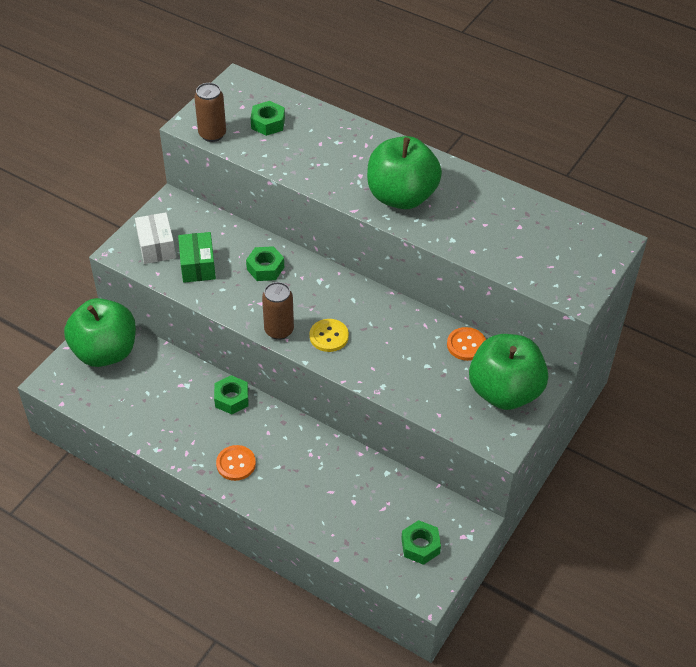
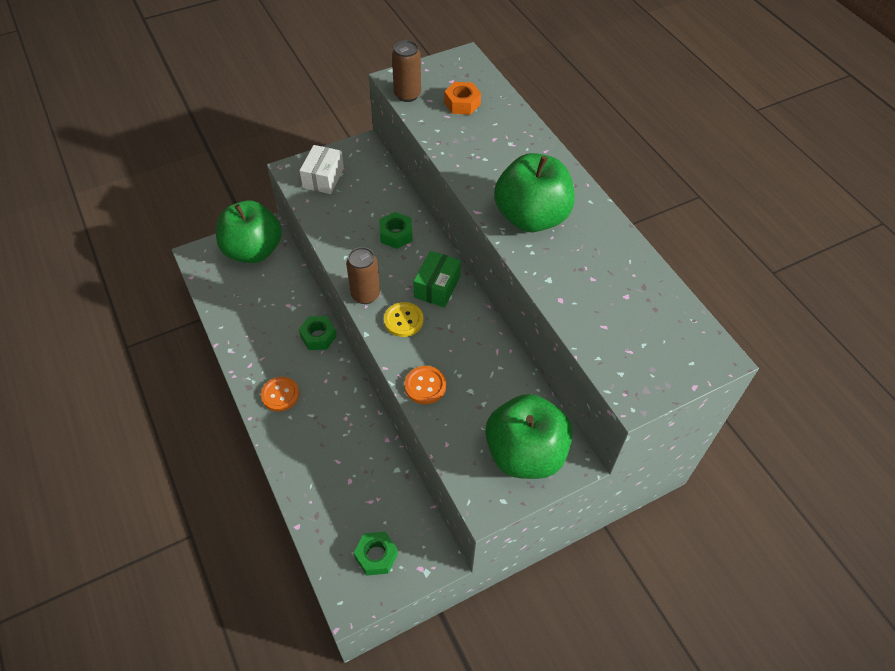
camera: 30 degrees right, 5 degrees up
green box [178,232,216,283] -> green box moved to [413,251,461,308]
green nut [251,101,285,136] -> orange nut [444,82,481,115]
orange button [447,327,486,361] -> orange button moved to [404,366,446,404]

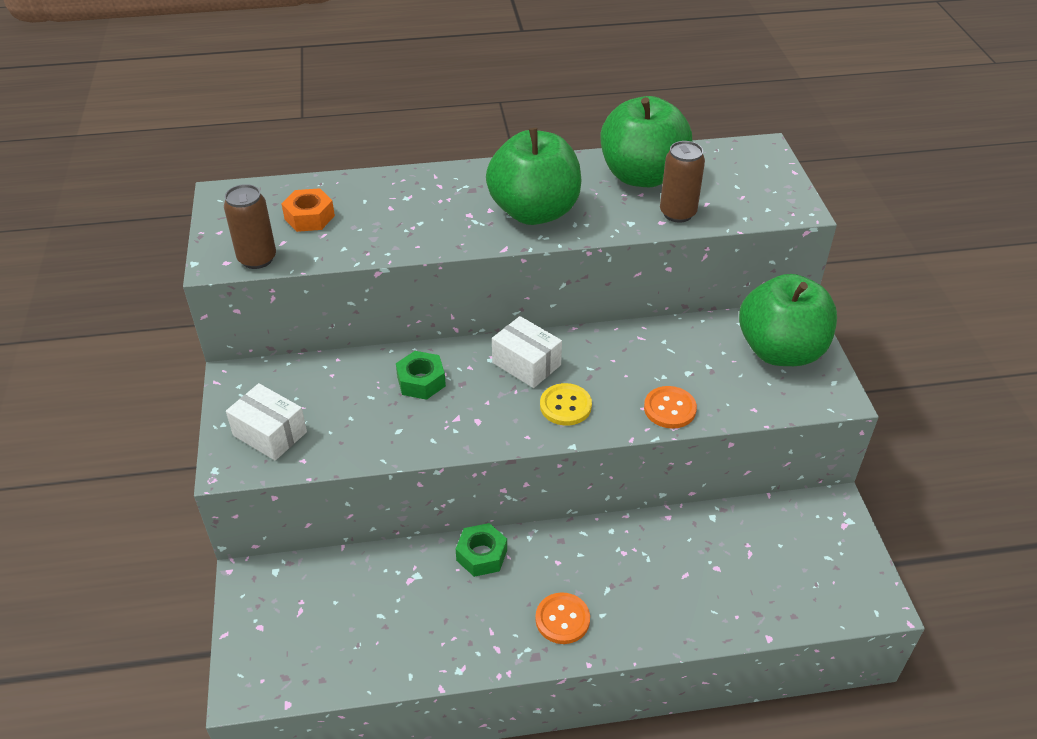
camera: 70 degrees left, 10 degrees down
green apple [216,200,282,263] -> green apple moved to [601,96,692,187]
brown can [346,247,380,304] -> brown can moved to [660,141,705,223]
green nut [354,532,398,576] -> none
green box [413,251,461,308] -> white box [492,316,562,388]

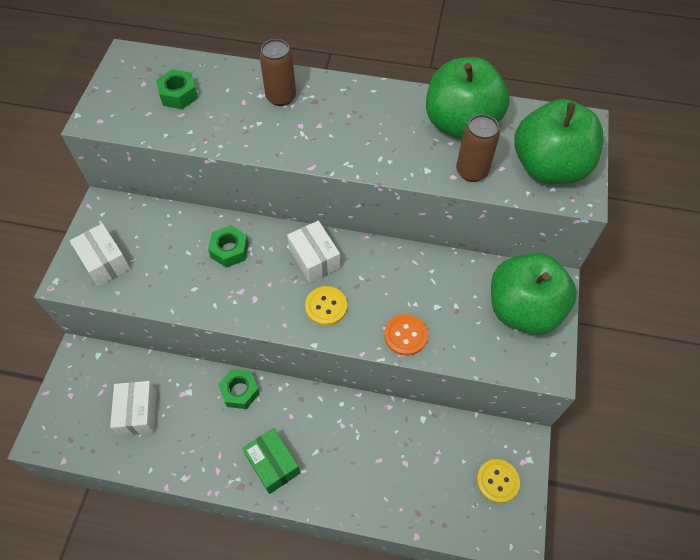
camera: 20 degrees right, 15 degrees up
brown can [224,184,276,269] -> brown can moved to [260,39,296,106]
orange nut [282,188,335,232] -> green nut [156,69,198,109]
green apple [486,128,582,225] -> green apple moved to [514,99,604,184]
orange button [535,592,590,644] -> green box [242,428,300,494]
none -> white box [110,381,157,436]
none -> yellow button [477,459,520,503]

